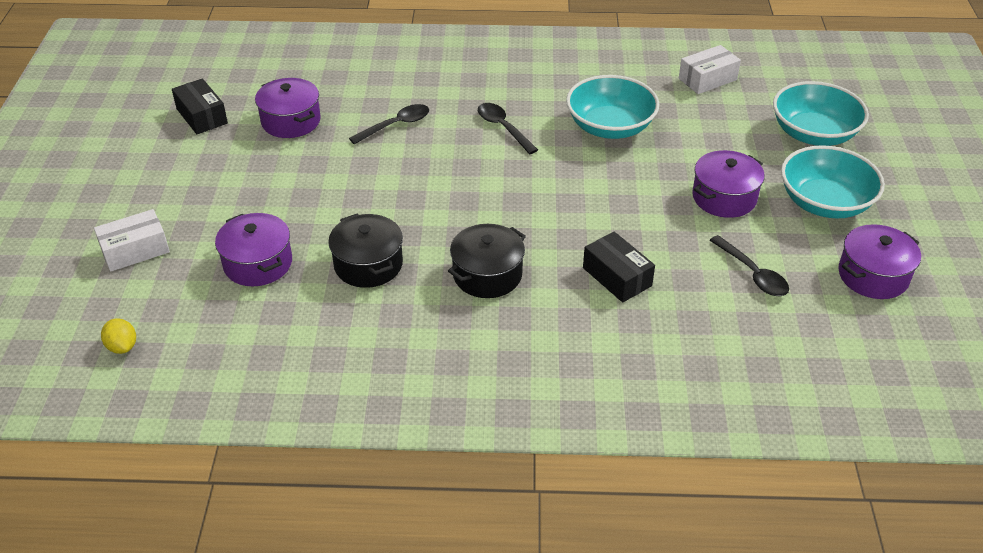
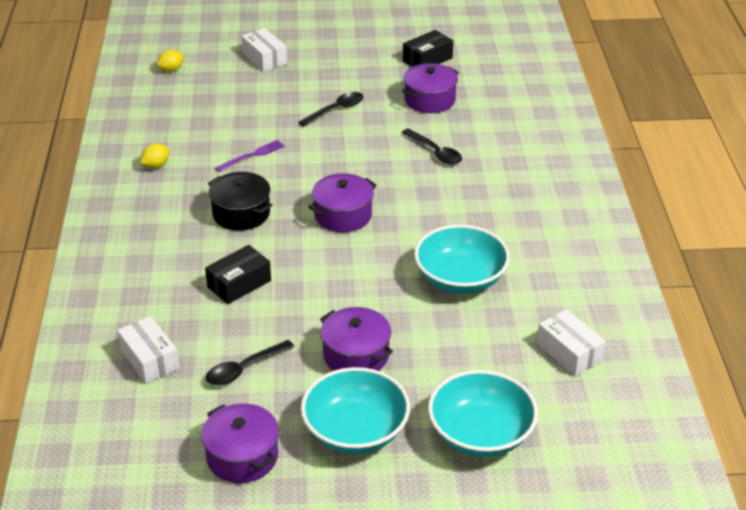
camera: 85 degrees right, 5 degrees down
purple pot [215,213,292,286] -> purple pot moved to [308,173,377,232]
black pot [328,214,403,288] -> purple fork [215,140,285,172]
black spoon [478,103,538,154] -> black spoon moved to [298,92,363,127]
none -> white box [117,316,180,384]
none -> yellow lemon [140,144,169,168]

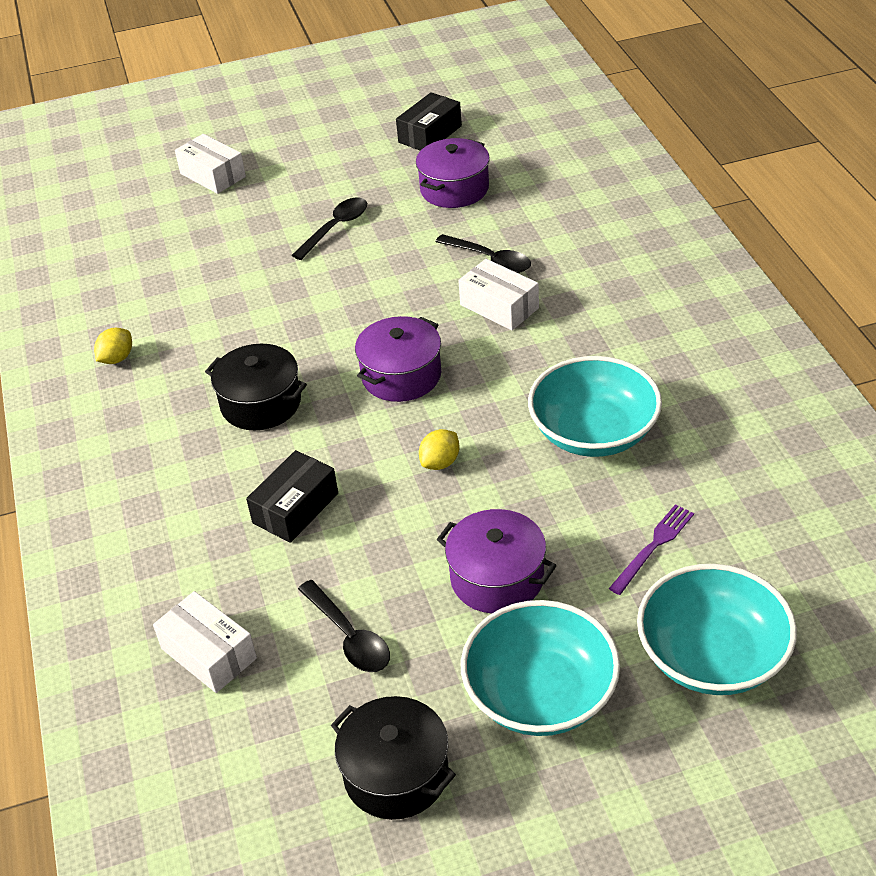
camera: 10 degrees left, 5 degrees up
yellow lemon [157,50,184,72] -> yellow lemon moved to [419,429,460,470]
purple pot [201,403,279,483] -> black pot [331,696,456,820]
black spoon [206,340,294,386] -> black spoon turned 75 degrees counterclockwise [298,580,390,672]
purple fork [215,140,285,172] -> purple fork moved to [609,504,694,595]
white box [537,309,606,376] -> white box moved to [458,259,539,330]

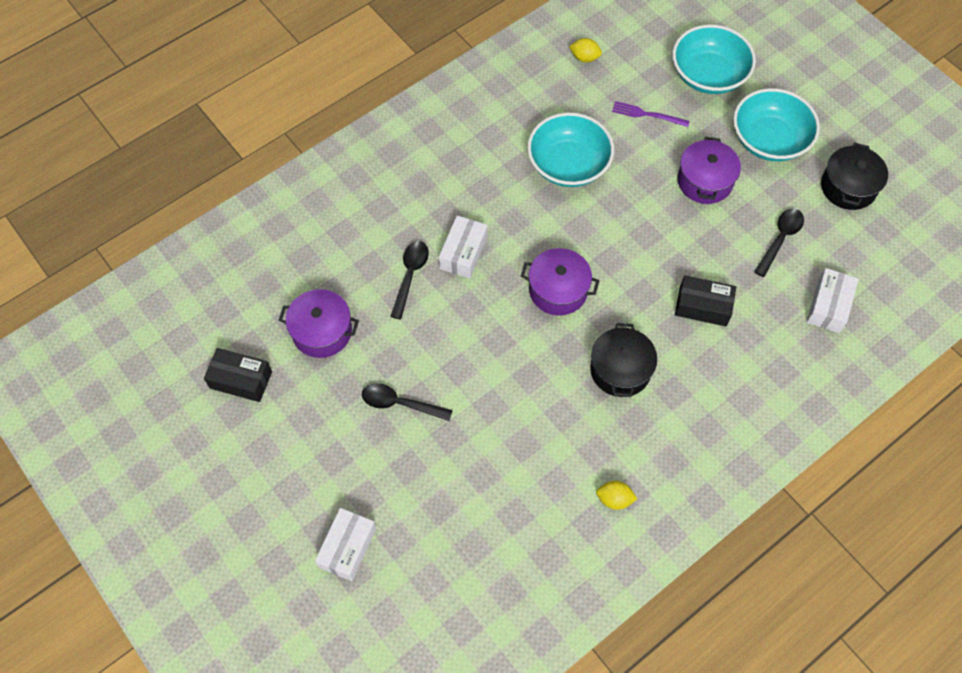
camera: 115 degrees left, 20 degrees up
yellow lemon [419,429,460,470] -> yellow lemon moved to [569,38,602,62]

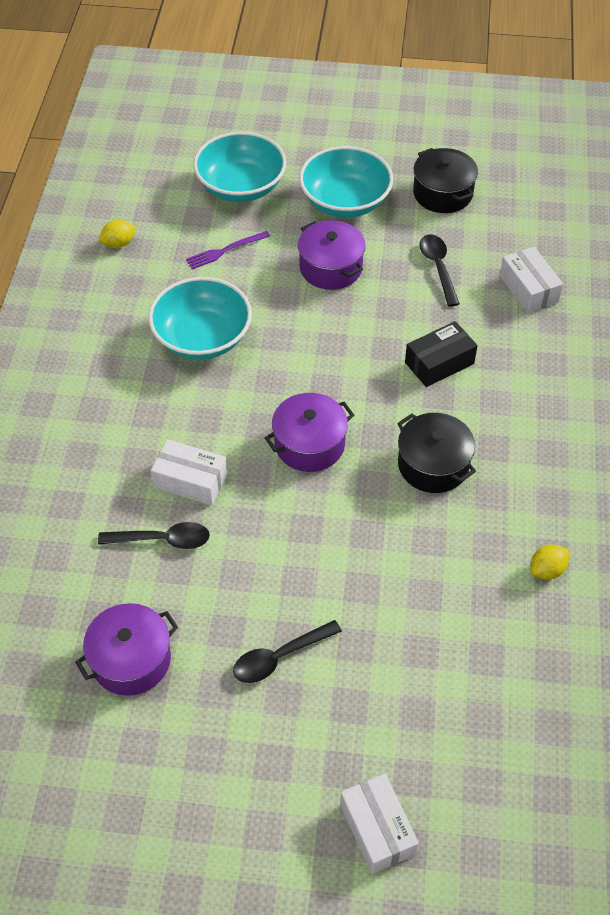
camera: 45 degrees left, 10 degrees down
black box [204,348,272,402] -> none
black spoon [390,241,429,319] -> black spoon turned 120 degrees clockwise [98,522,210,549]
white box [439,215,488,279] -> white box turned 45 degrees counterclockwise [151,439,227,505]

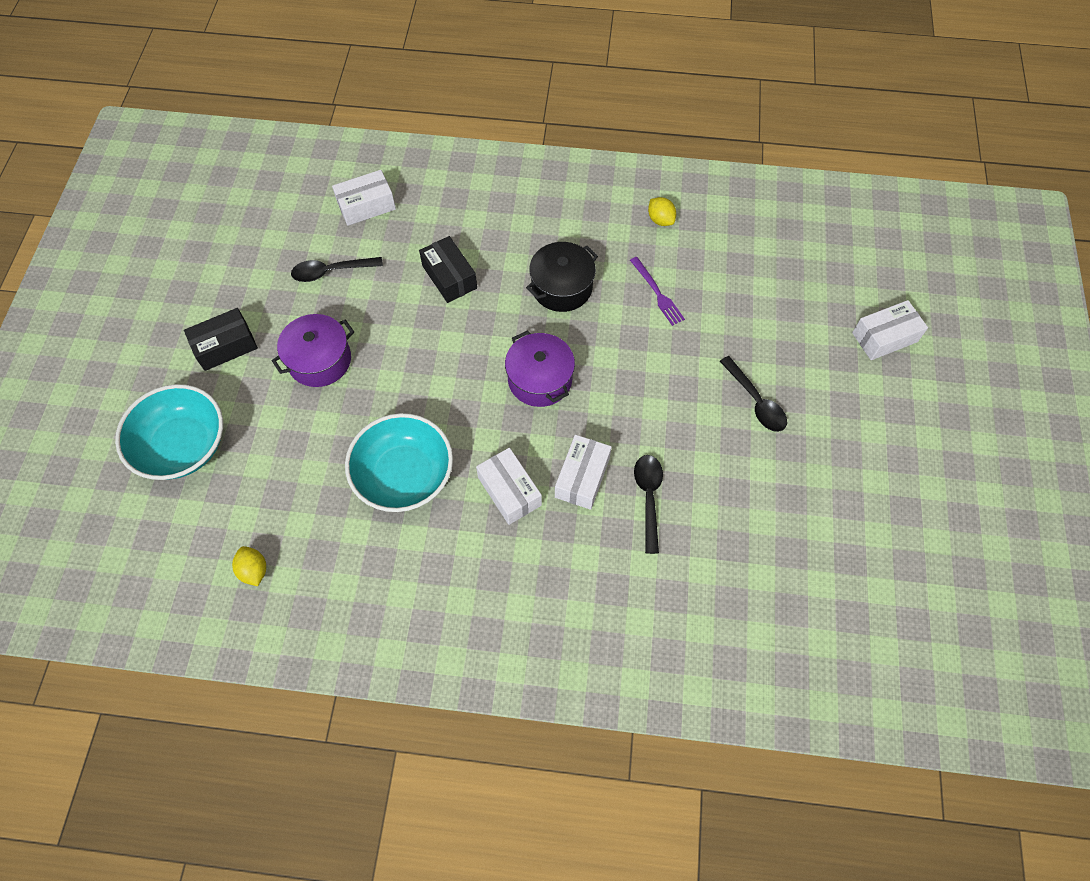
camera: 90 degrees left, 10 degrees up
purple pot [75,603,178,696] -> none
purple fork [186,231,270,269] -> purple fork moved to [630,257,685,326]
turquoise bowl [299,146,393,218] -> black box [184,308,258,371]
black pot [413,148,478,213] -> none
none -> white box [476,448,542,525]

